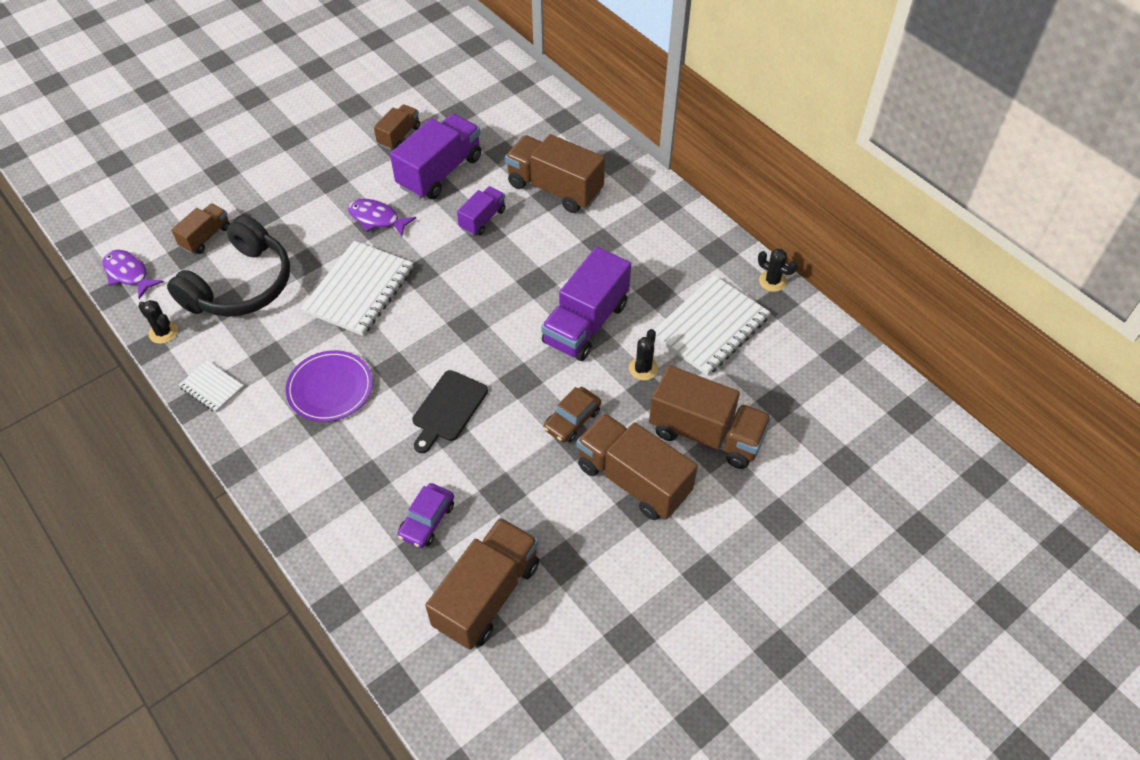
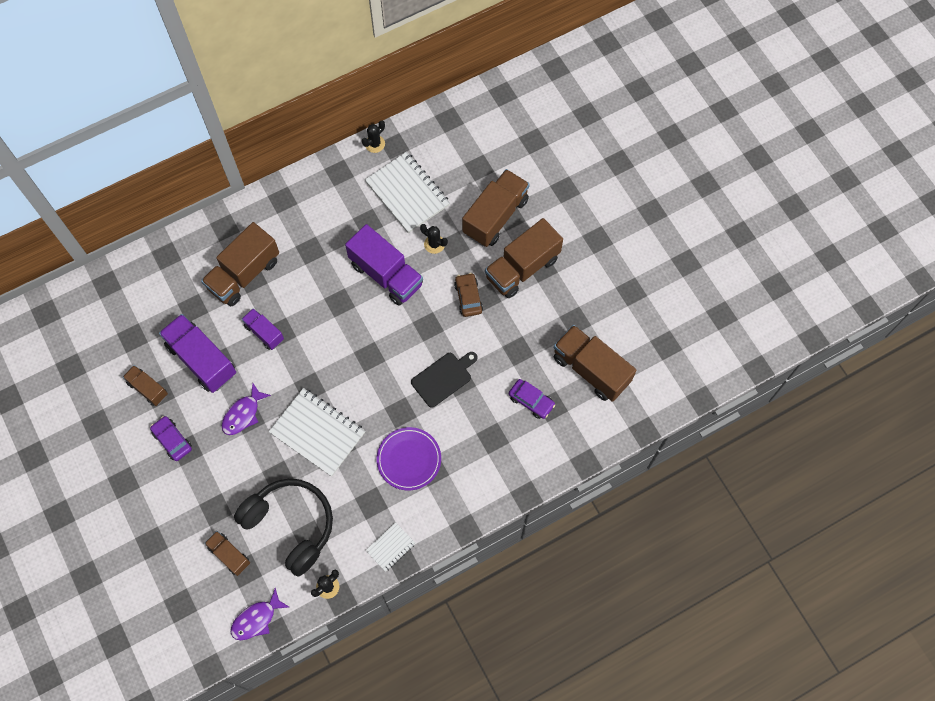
camera: 80 degrees left, 15 degrees up
black cutting board [412,370,488,453] -> black cutting board turned 75 degrees counterclockwise [411,352,478,408]
brown car [543,387,601,443] -> brown car turned 150 degrees counterclockwise [454,273,483,317]
none -> purple car [150,416,192,461]

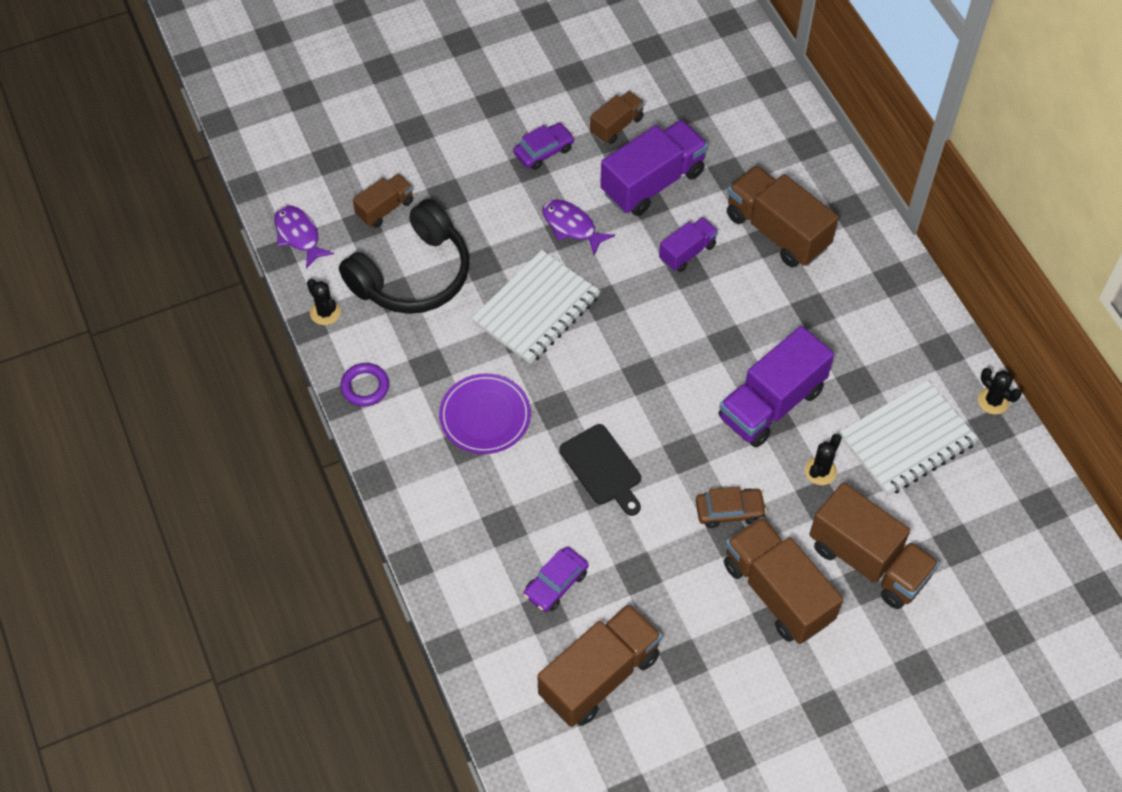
camera: 95 degrees right, 10 degrees down
white notebook [366,522,415,572] -> purple ring [340,363,389,406]

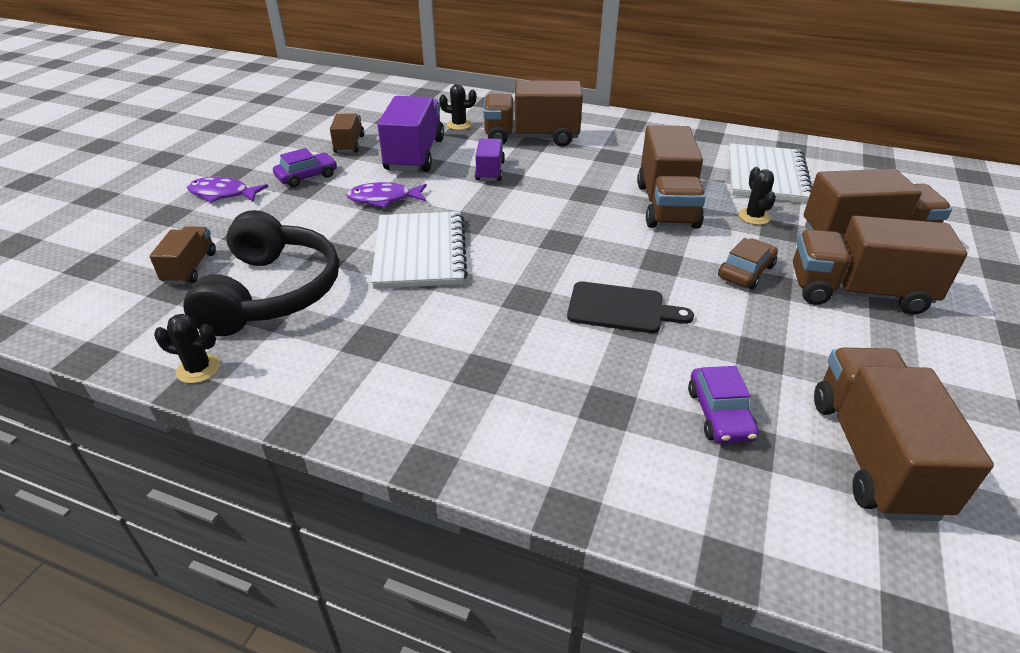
camera: 45 degrees left, 20 degrees down
purple fish [275,205,334,269] -> purple fish moved to [187,177,269,203]
purple ring [340,363,389,406] -> none
purple plate [439,373,531,454] -> none
purple car [513,123,575,170] -> purple car turned 45 degrees clockwise [273,148,337,187]
purple truck [719,326,834,448] -> brown truck [637,125,706,229]
black cactus [978,368,1022,414] -> black cactus moved to [439,84,476,130]

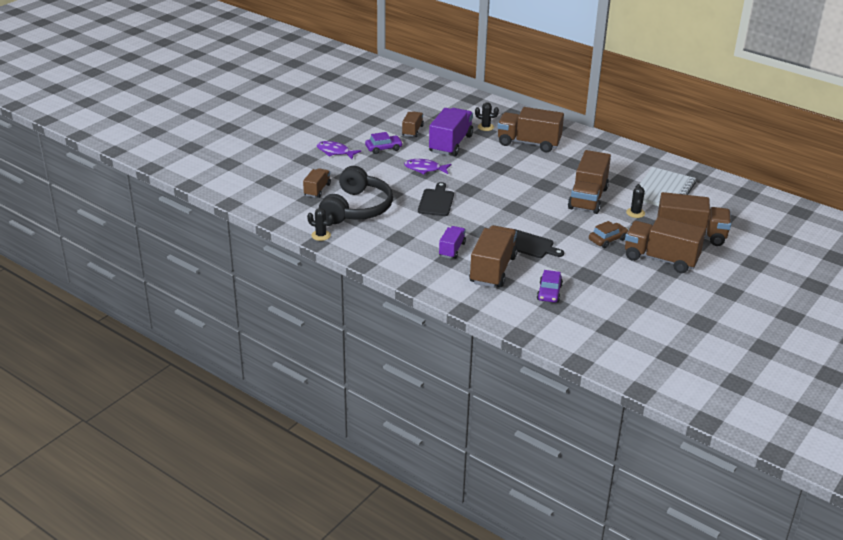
camera: 15 degrees right, 5 degrees down
white notebook [371,212,468,289] -> black cutting board [418,182,454,216]
purple truck [475,138,505,181] -> purple truck moved to [439,226,466,259]
brown truck [814,348,994,521] -> brown truck moved to [469,225,518,288]

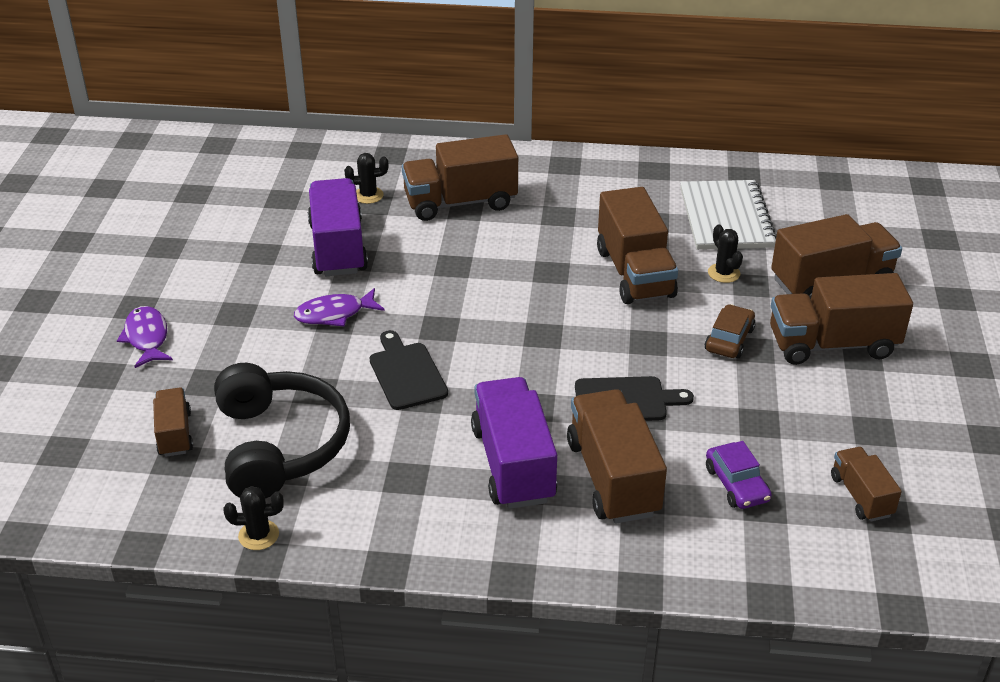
camera: 30 degrees left, 5 degrees up
purple fish [317,141,361,159] -> purple fish turned 75 degrees clockwise [117,306,173,368]
purple car [365,132,403,154] -> none
brown truck [402,111,424,137] -> brown truck moved to [831,447,902,522]
purple truck [439,226,466,259] -> purple truck [471,377,557,509], size x1.83

